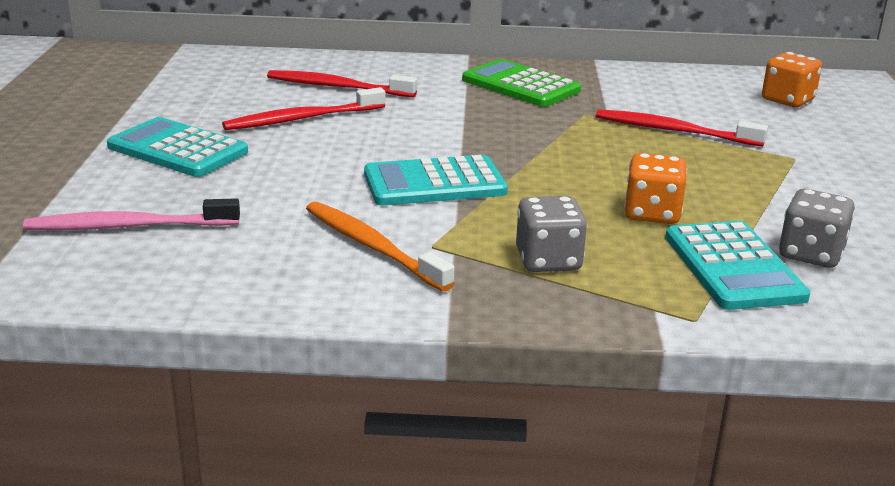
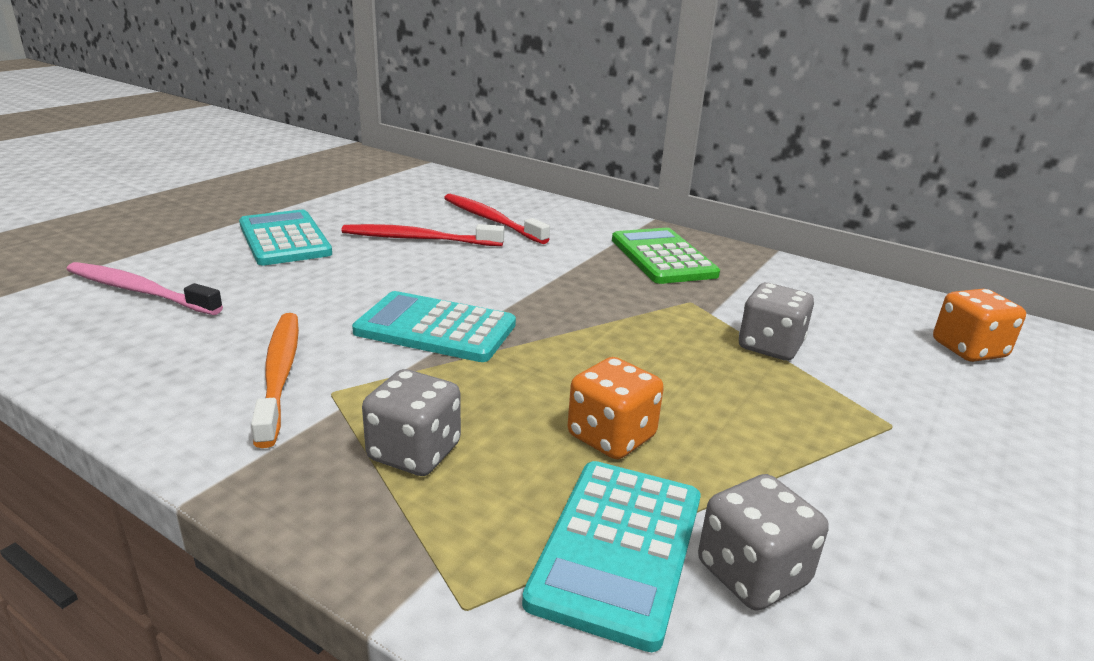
camera: 30 degrees right, 0 degrees up
red toothbrush [596,109,768,147] -> grey dice [739,283,814,361]

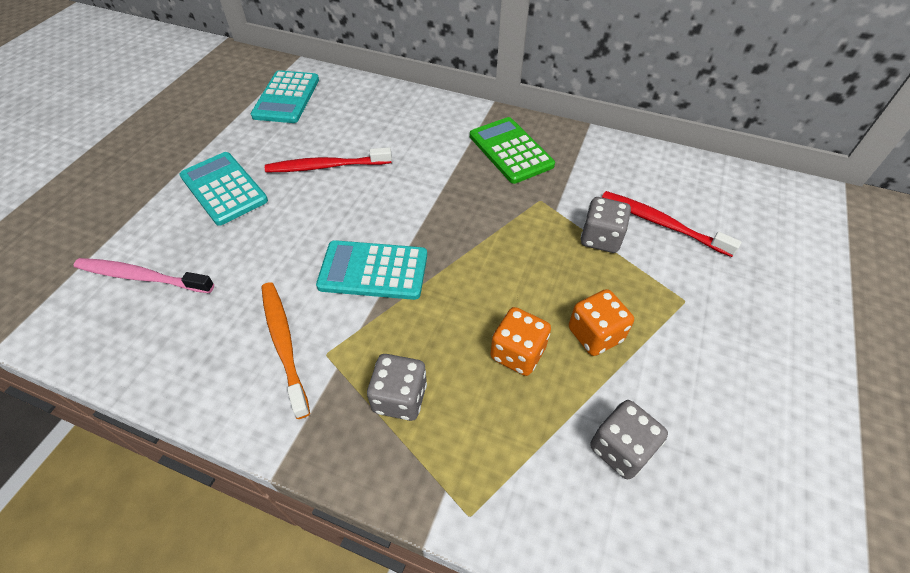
camera: 10 degrees left, 25 degrees up
red toothbrush [444,194,550,244] -> red toothbrush moved to [602,191,742,257]
turquoise calculator [522,461,701,652] -> turquoise calculator moved to [251,70,319,123]
orange dice [933,289,1026,362] -> orange dice moved to [569,289,634,356]

